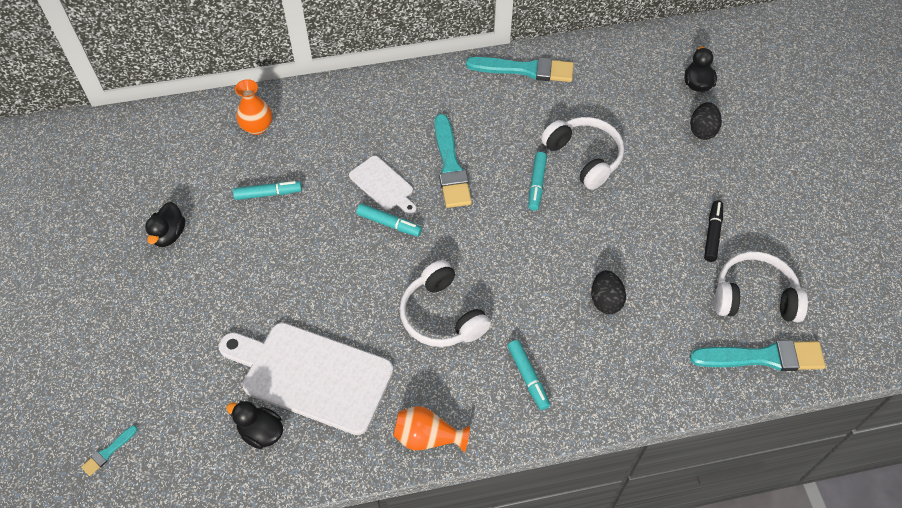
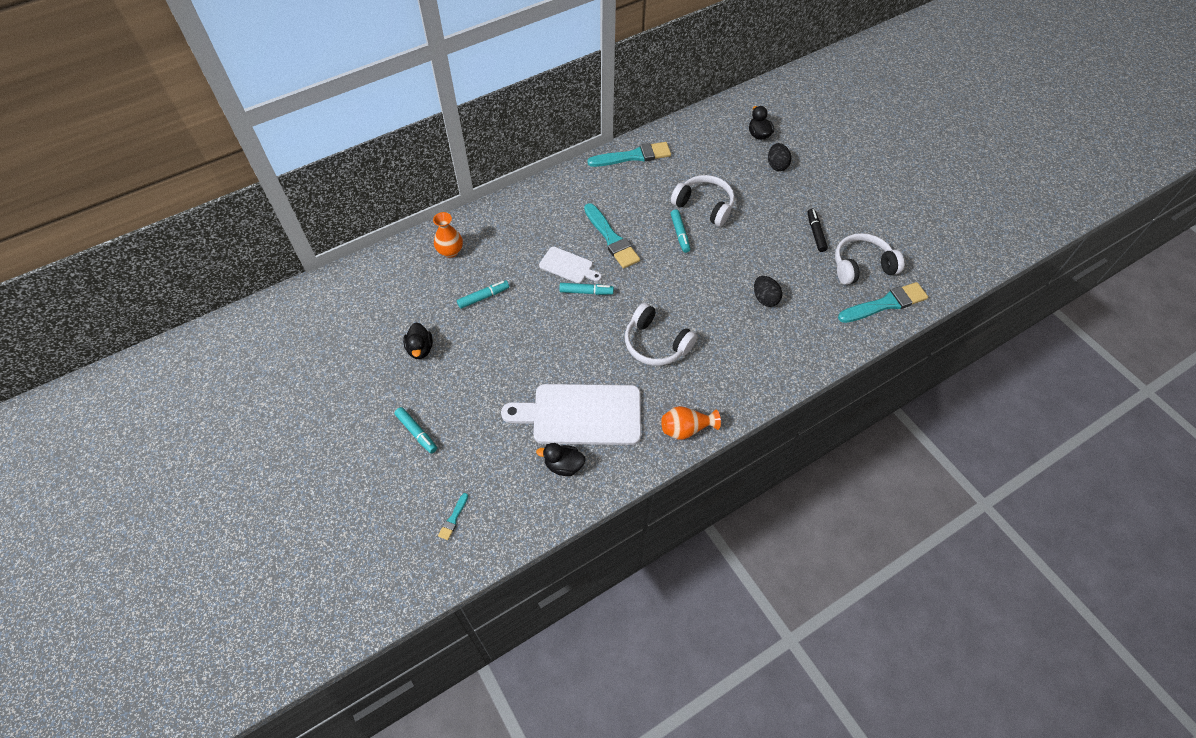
camera: 20 degrees left, 0 degrees up
turquoise marker [507,340,550,410] -> turquoise marker moved to [394,407,437,454]

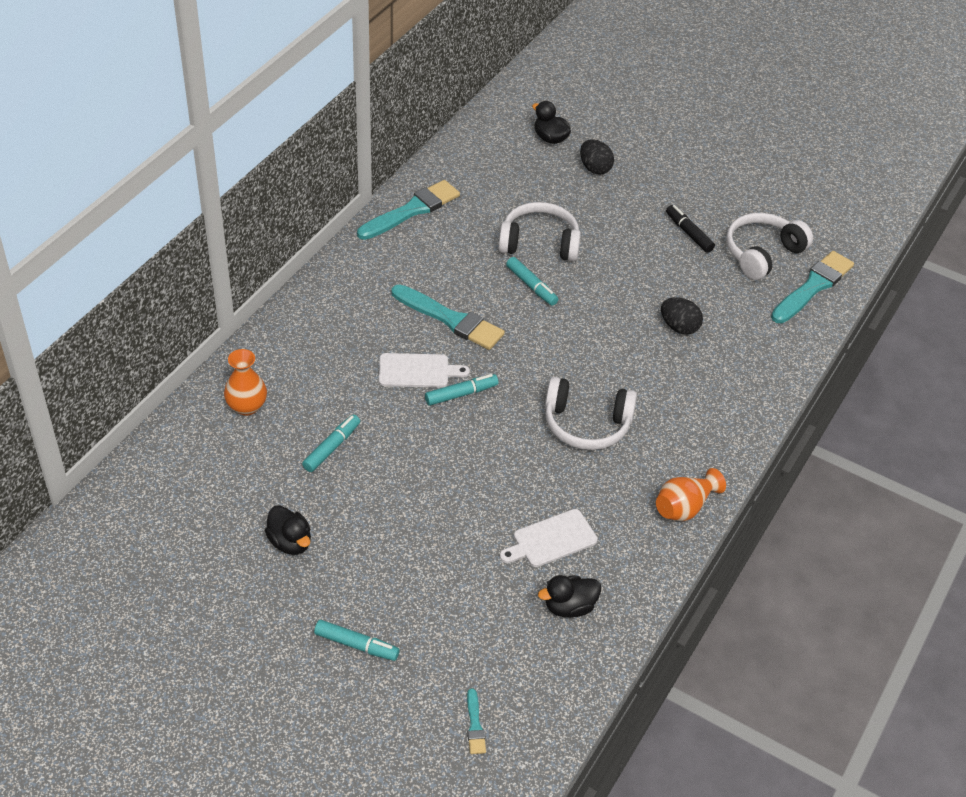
camera: 30 degrees left, 10 degrees down
white cutting board [501,384,641,445] -> white cutting board [500,509,598,567], size x0.52

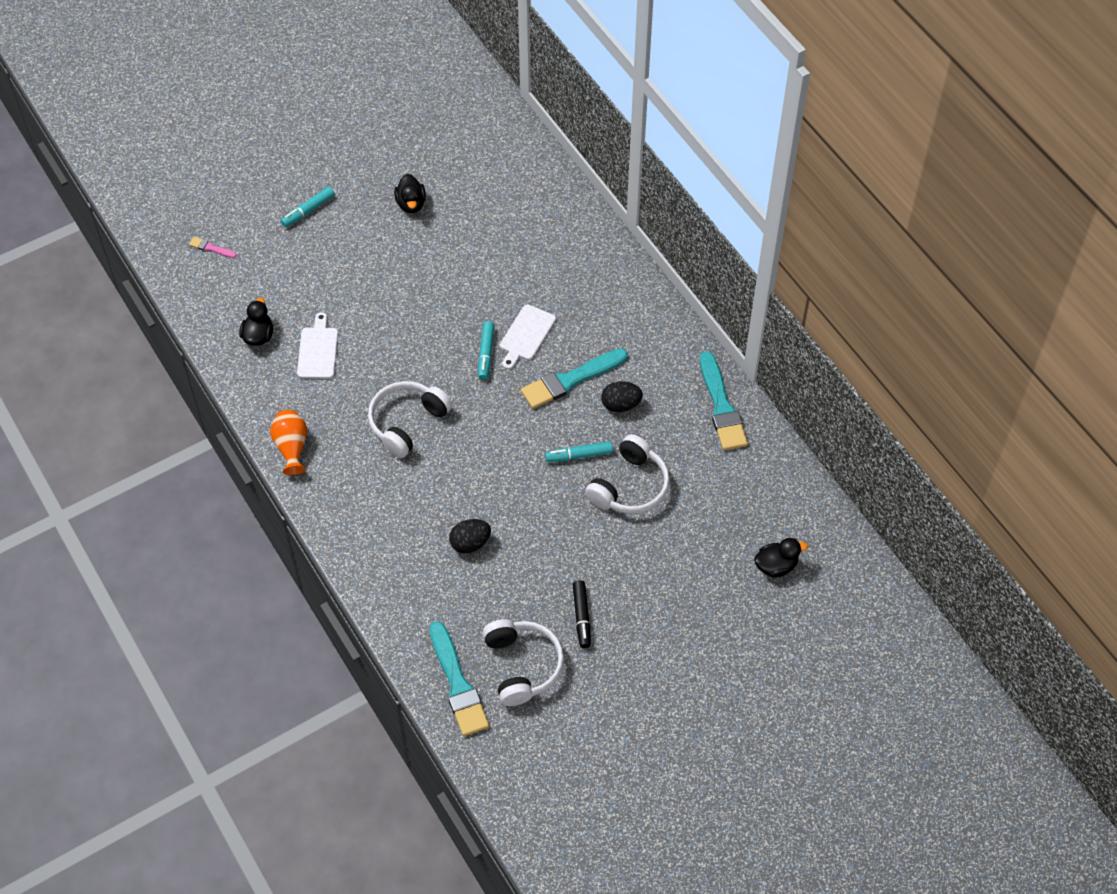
camera: 120 degrees right, 10 degrees up
orange vase [224,349,267,416] -> none
black duck [265,505,311,555] -> black duck turned 90 degrees counterclockwise [394,174,426,213]
turquoise marker [302,414,360,472] -> none
turquoise brush [467,688,486,754] -> pink brush [189,237,237,258]
black egg [580,139,614,175] -> black egg moved to [601,381,643,412]
black marker [666,205,715,253] -> black marker turned 90 degrees clockwise [573,580,591,648]

